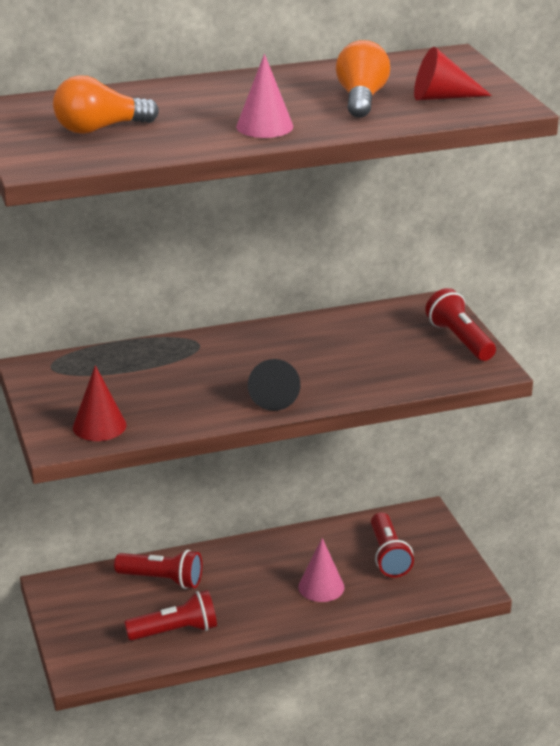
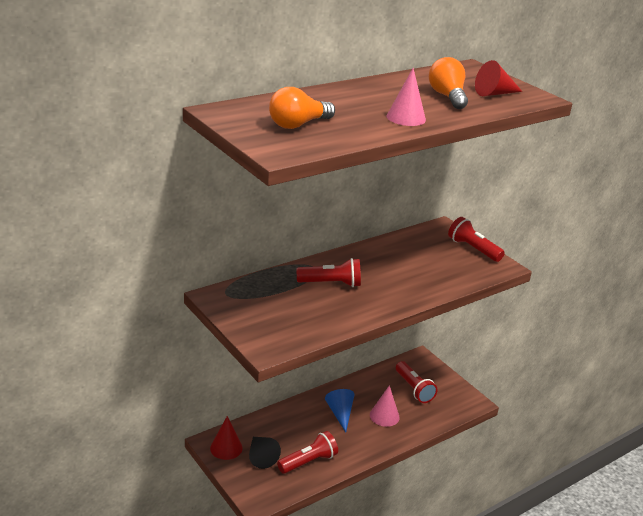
camera: 20 degrees left, 0 degrees up
red cone [73,365,126,441] -> red cone moved to [210,416,243,460]
red flashlight [114,549,202,589] -> red flashlight moved to [296,258,361,287]
black cone [248,359,300,411] -> black cone moved to [249,437,281,469]
none -> blue cone [325,389,355,432]

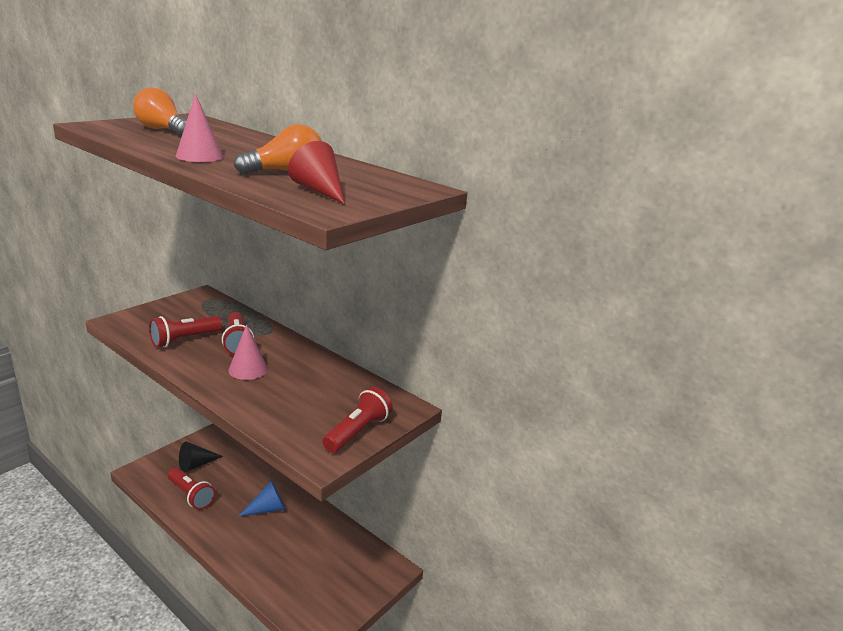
camera: 75 degrees right, 5 degrees down
red cone [210,416,243,460] -> none
pink cone [370,385,400,427] -> pink cone moved to [228,324,268,380]
red flashlight [396,361,437,403] -> red flashlight moved to [149,316,222,347]

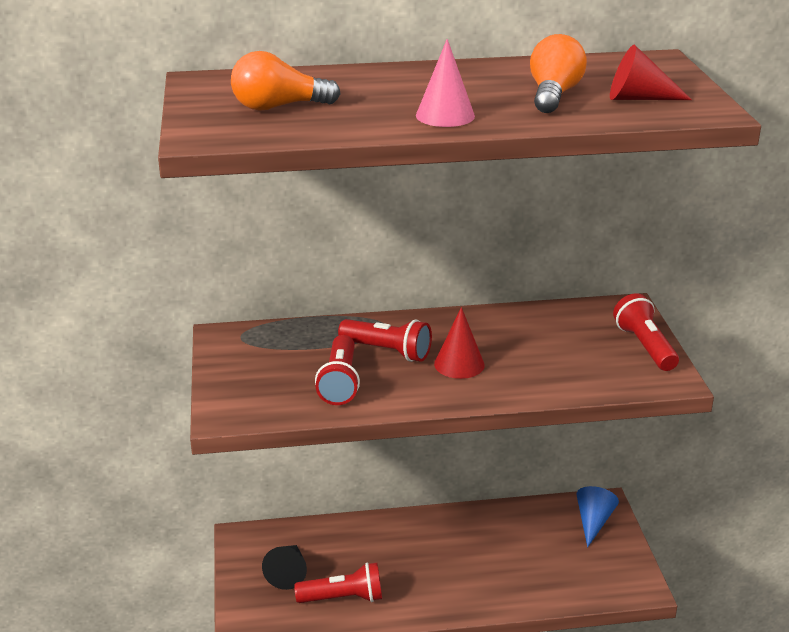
camera: 45 degrees left, 5 degrees up
pink cone [228,324,268,380] -> red cone [434,307,485,379]
blue cone [238,480,285,517] -> blue cone moved to [577,486,619,547]

